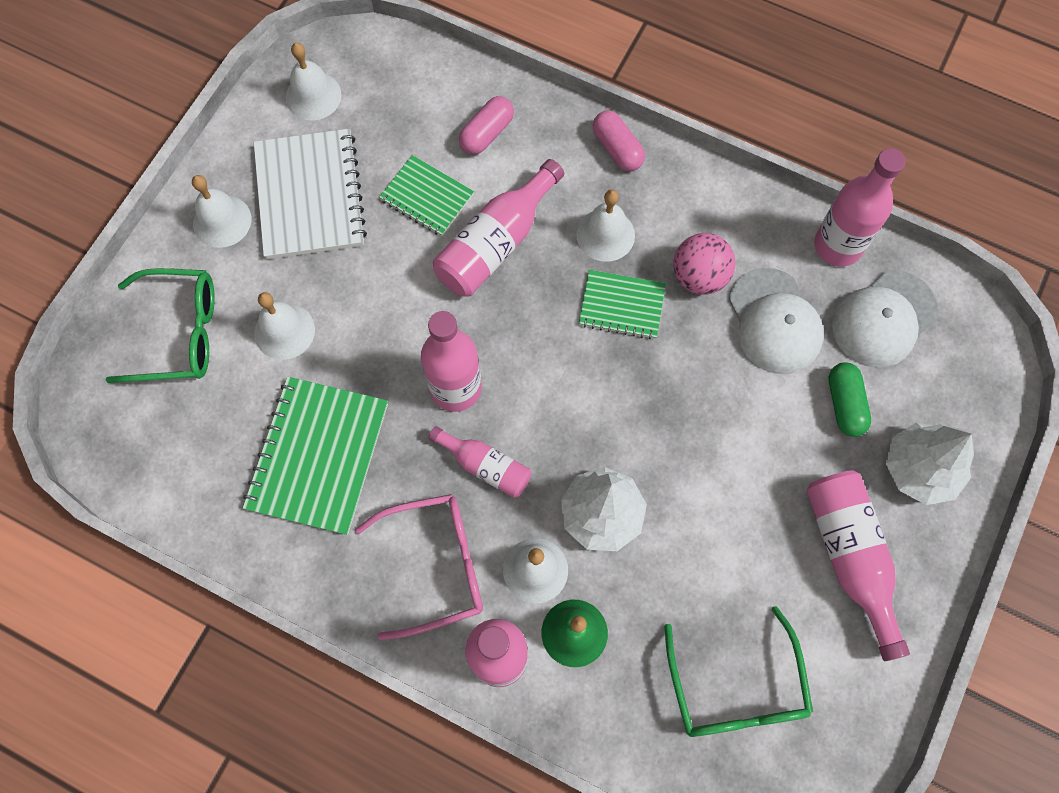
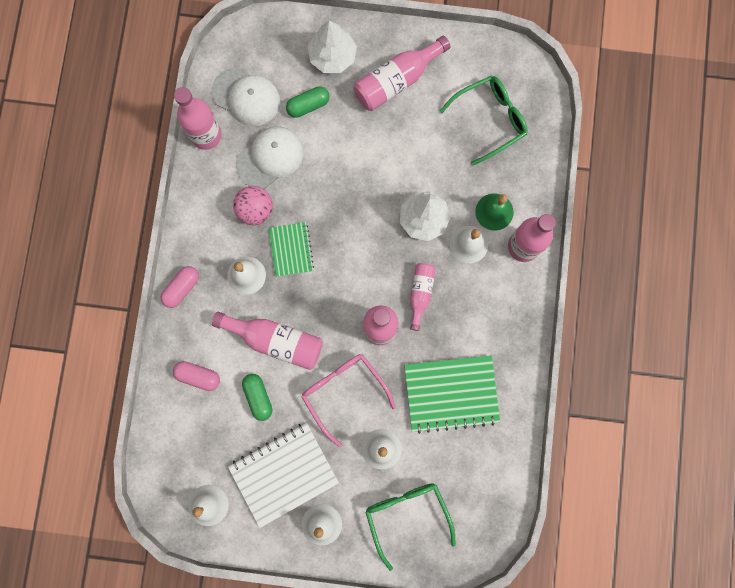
camera: 110 degrees left, 10 degrees up
pink glasses [355,494,483,640] -> pink glasses moved to [302,354,396,447]
green notebook [379,155,474,236] -> green capsule [242,374,272,421]

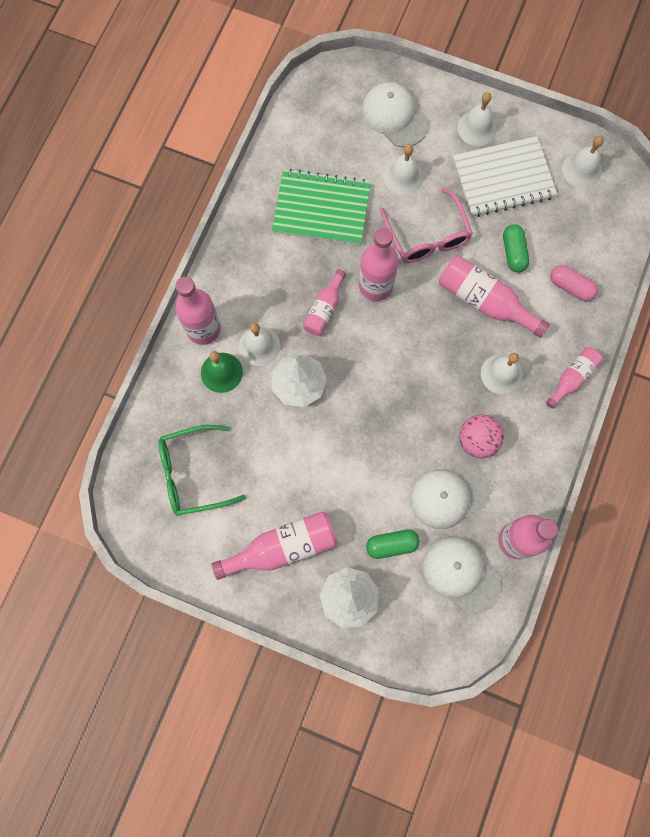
camera: 165 degrees left, 5 degrees down
pink capsule [160,266,199,308] -> pink bottle [546,347,603,409]
green notebook [269,222,314,277] -> none
green glasses [366,483,456,571] -> white cap [362,82,429,147]

